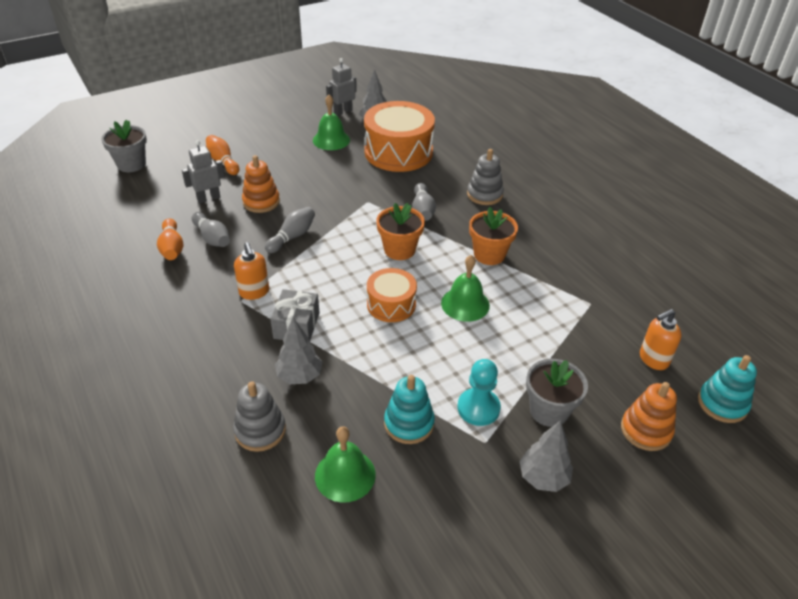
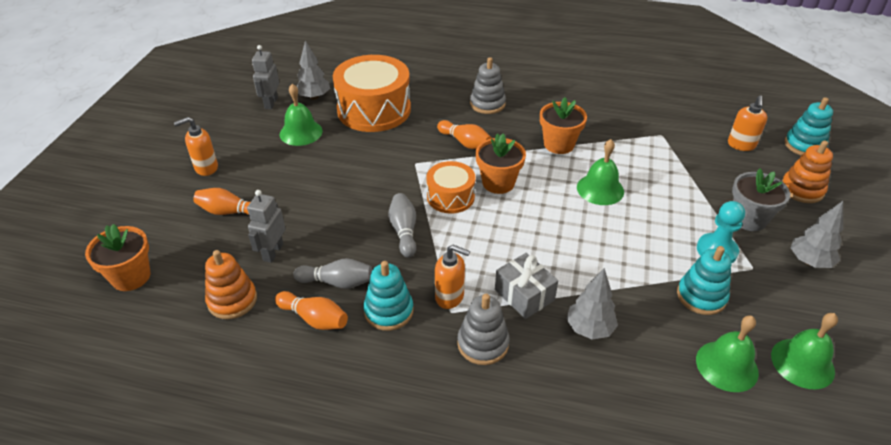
camera: 45 degrees left, 0 degrees up
grey flower pot [102,120,147,172] -> orange flower pot [85,224,150,291]
grey stacking toy [233,381,286,452] -> grey stacking toy moved to [457,294,509,365]
orange stacking toy [242,155,280,213] -> orange stacking toy moved to [205,250,257,319]
orange drum [367,268,417,322] -> orange drum moved to [426,161,476,214]
grey bowling pin [412,183,436,221] -> orange bowling pin [437,120,492,149]
none -> orange soap dispenser [174,117,218,176]
none -> turquoise stacking toy [363,261,414,331]
none -> green bell [771,313,838,389]

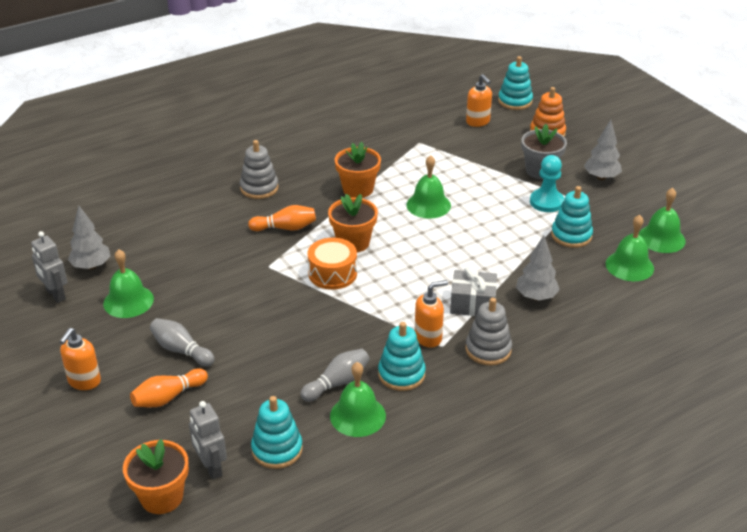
camera: 45 degrees left, 5 degrees down
orange stacking toy [205,250,257,319] -> turquoise stacking toy [251,396,303,469]
grey robot [247,190,286,263] -> grey robot moved to [189,401,227,480]
orange bowling pin [275,291,348,330] -> green bell [330,362,386,437]
orange drum [333,55,411,132] -> none
grey bowling pin [388,193,416,257] -> grey bowling pin moved to [150,318,215,366]

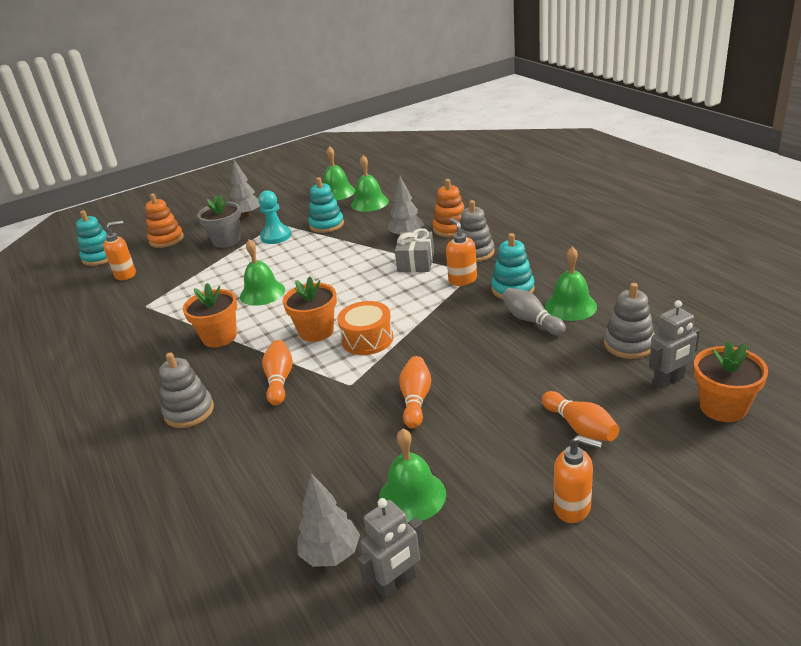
camera: 85 degrees left, 5 degrees down
grey bowling pin [150,318,215,366] -> none
turquoise stacking toy [251,396,303,469] -> grey stacking toy [604,283,655,359]
none -> orange bowling pin [399,356,431,429]
none -> orange stacking toy [432,179,464,237]

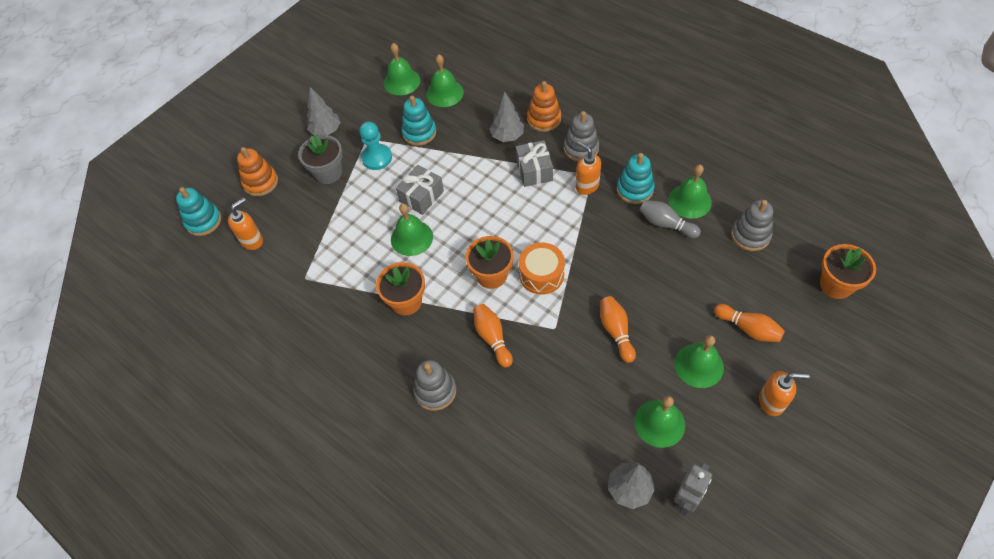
camera: 20 degrees left, 25 degrees up
grey robot [649,300,700,389] -> none
none -> grey gift [396,165,444,215]
none -> green bell [675,335,724,388]

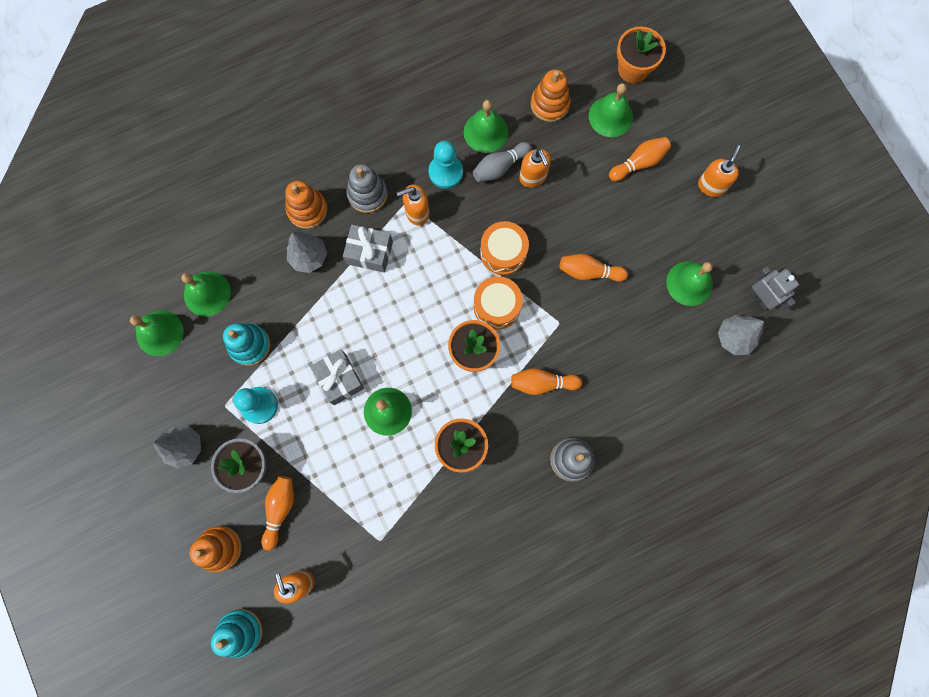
camera: 70 degrees left, 20 degrees up
turquoise stacking toy [617,153,654,204] -> turquoise pawn [429,141,463,189]
green bell [675,335,724,388] -> green bell moved to [589,83,633,137]
grey stacking toy [731,200,773,251] -> orange stacking toy [531,70,571,122]
none -> orange bowling pin [261,476,294,550]
none -> orange drum [480,221,529,275]
none -> orange soap dispenser [519,149,551,188]

